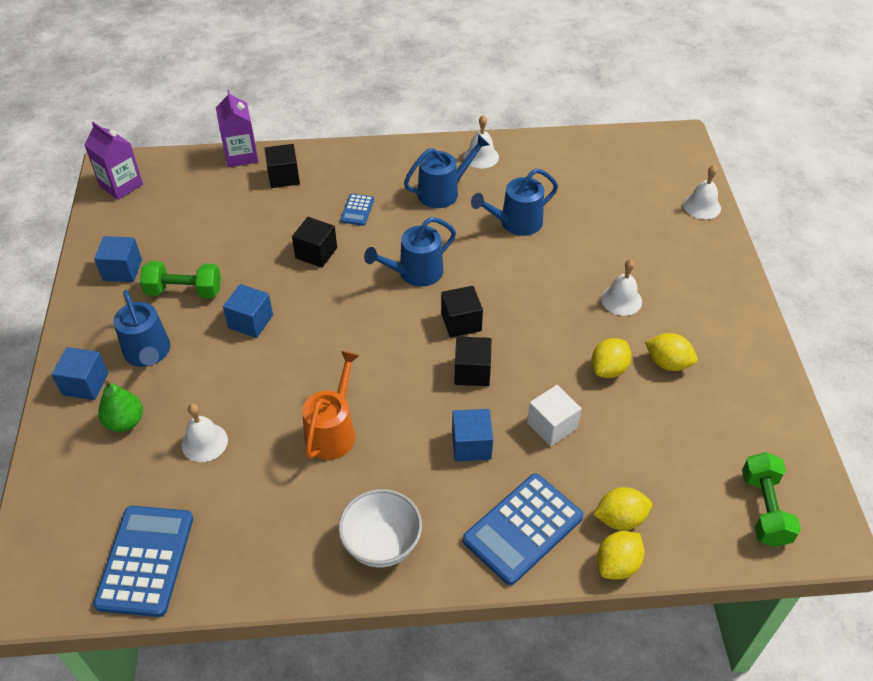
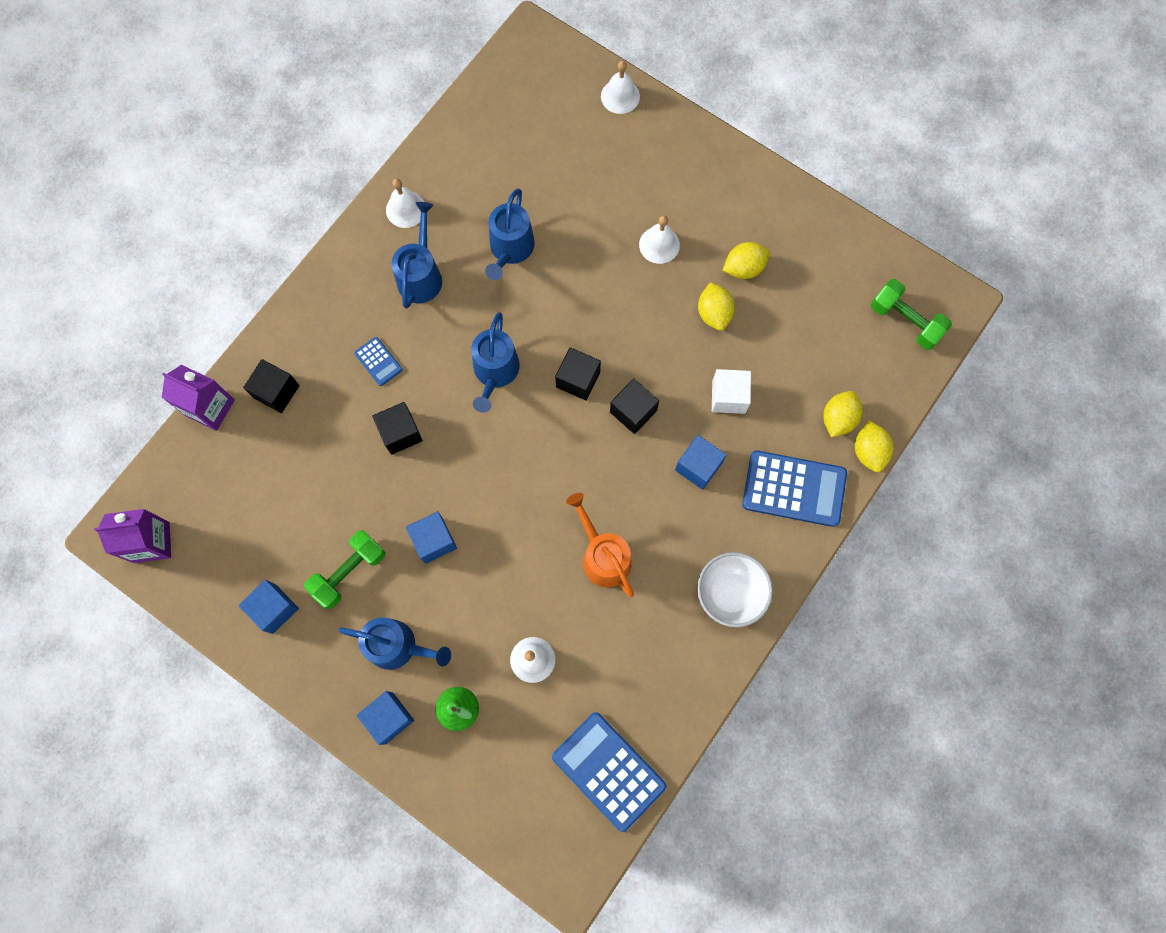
camera: 50 degrees left, 25 degrees up
blue calculator [463,473,583,585] -> blue calculator turned 75 degrees counterclockwise [743,450,847,527]

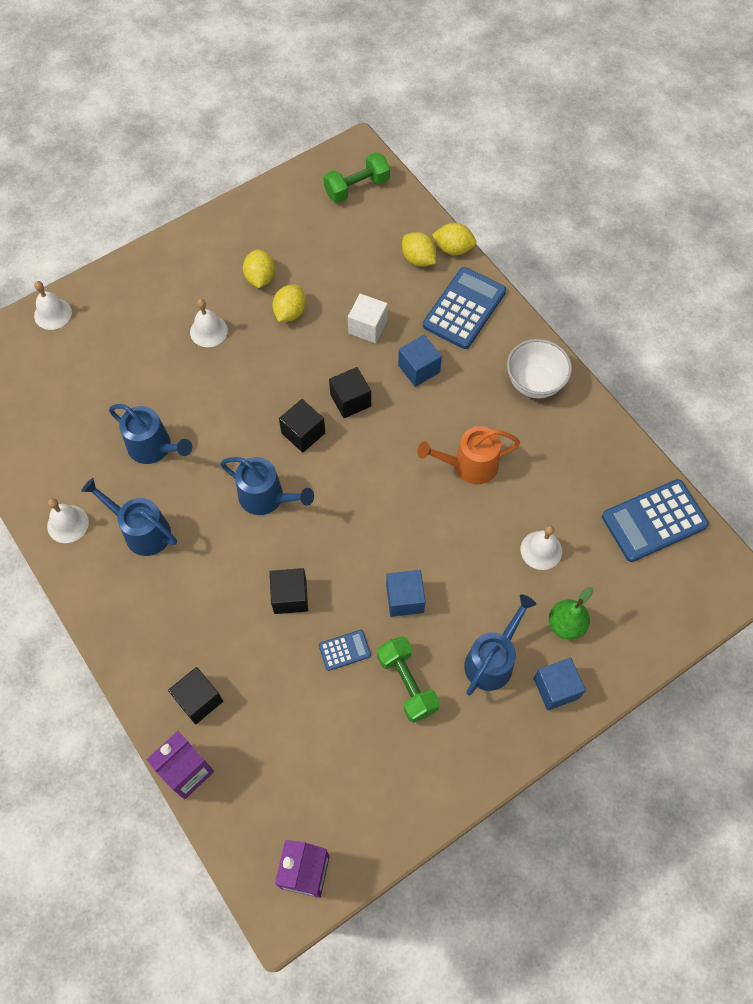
camera: 70 degrees left, 10 degrees down
blue cube [238,580,299,634] -> none
blue calculator [354,337,403,386] -> blue calculator moved to [319,630,371,671]
yellow lemon [698,282,735,331] -> yellow lemon turned 75 degrees counterclockwise [272,285,306,322]

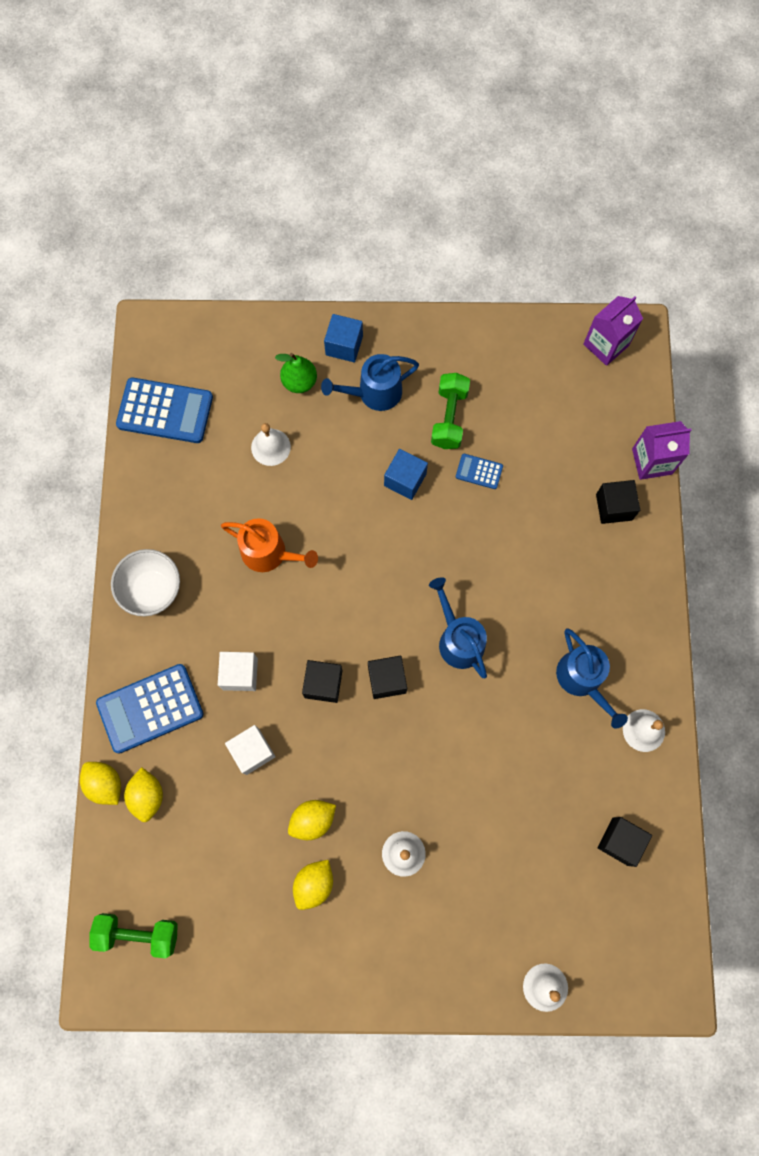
camera: 145 degrees left, 10 degrees up
blue watering can [109,404,192,464] -> none
black cube [270,568,308,614] -> black cube moved to [597,817,652,867]
blue cube [398,335,442,387] -> white cube [218,652,258,691]

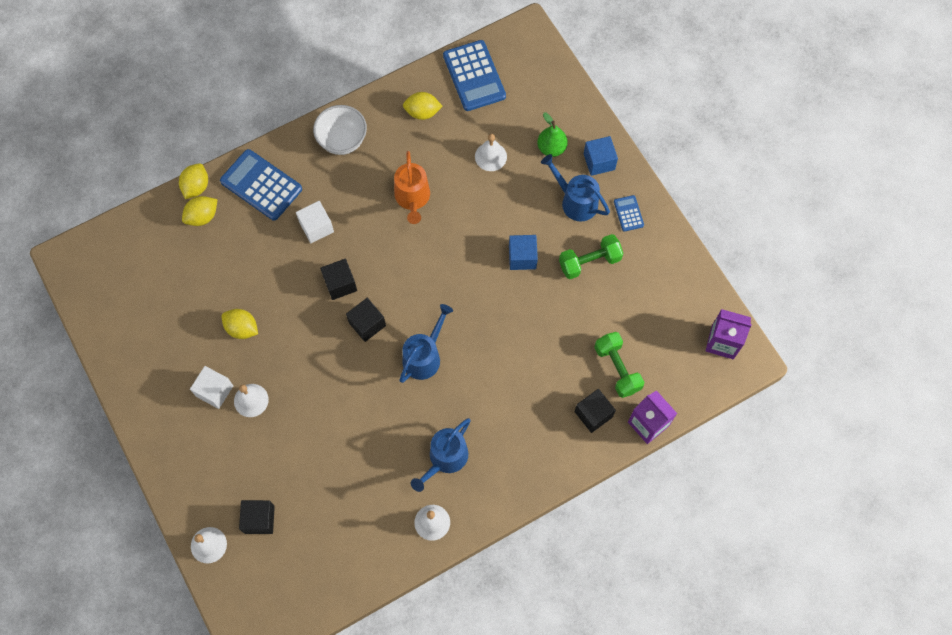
camera: 60 degrees right, 5 degrees down
green dumbbell [89,913,178,959] -> green dumbbell moved to [594,332,644,398]
white cube [225,725,275,775] -> white cube moved to [190,366,233,409]
yellow lemon [293,860,333,910] -> yellow lemon moved to [403,92,443,120]
blue calculator [456,454,503,489] -> blue calculator moved to [614,195,644,232]
black cube [597,817,652,867] -> black cube moved to [239,500,275,534]

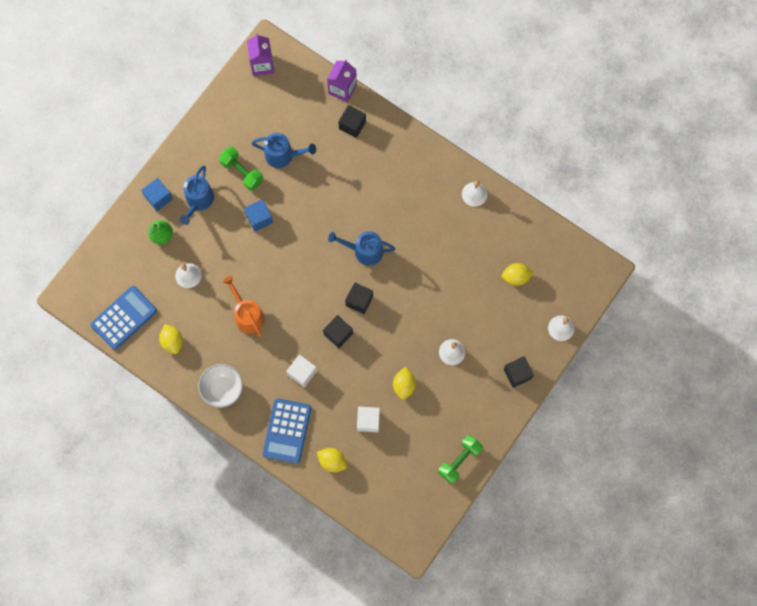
camera: 115 degrees left, 5 degrees up
yellow lemon [179,163,208,199] -> yellow lemon moved to [502,263,534,286]
white cube [190,366,233,409] -> white cube moved to [357,407,380,432]
black cube [239,500,275,534] -> black cube moved to [504,356,534,388]
orange watering can [394,151,430,224] -> orange watering can turned 90 degrees counterclockwise [223,276,265,337]
blue watering can [411,418,471,492] -> blue watering can moved to [251,133,316,168]
green dumbbell [594,332,644,398] -> green dumbbell moved to [438,435,483,484]
blue calculator [614,195,644,232] -> none

